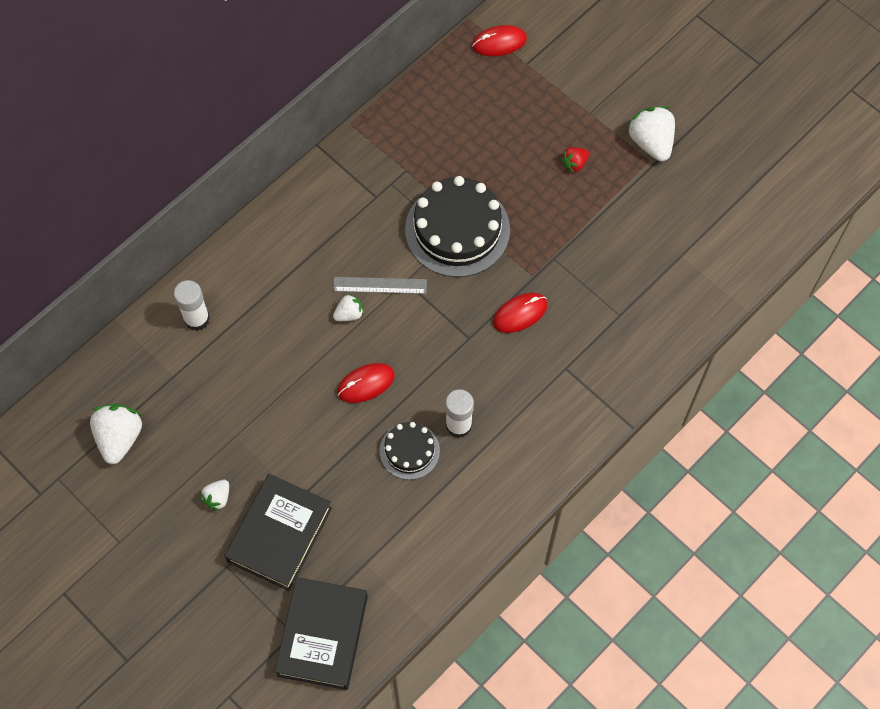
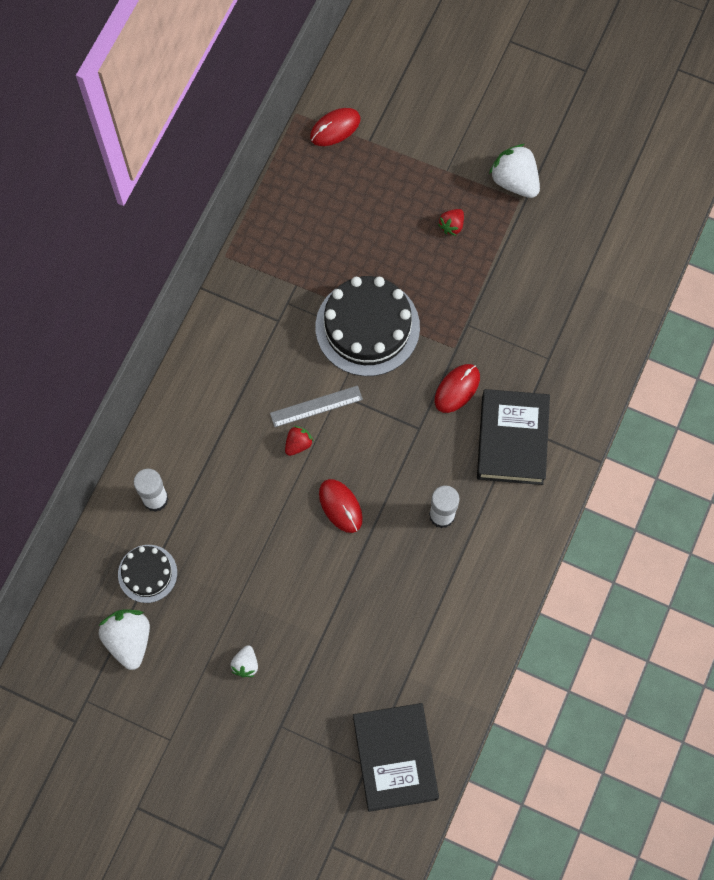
camera: 20 degrees left, 5 degrees up
black book [224,474,332,591] -> black book moved to [477,389,550,485]
white strawberry [333,294,364,321] -> red strawberry [285,426,314,456]
red mouse [337,363,395,403] -> red mouse turned 75 degrees counterclockwise [319,479,363,533]
black cake [380,422,440,480] -> black cake moved to [118,545,177,603]

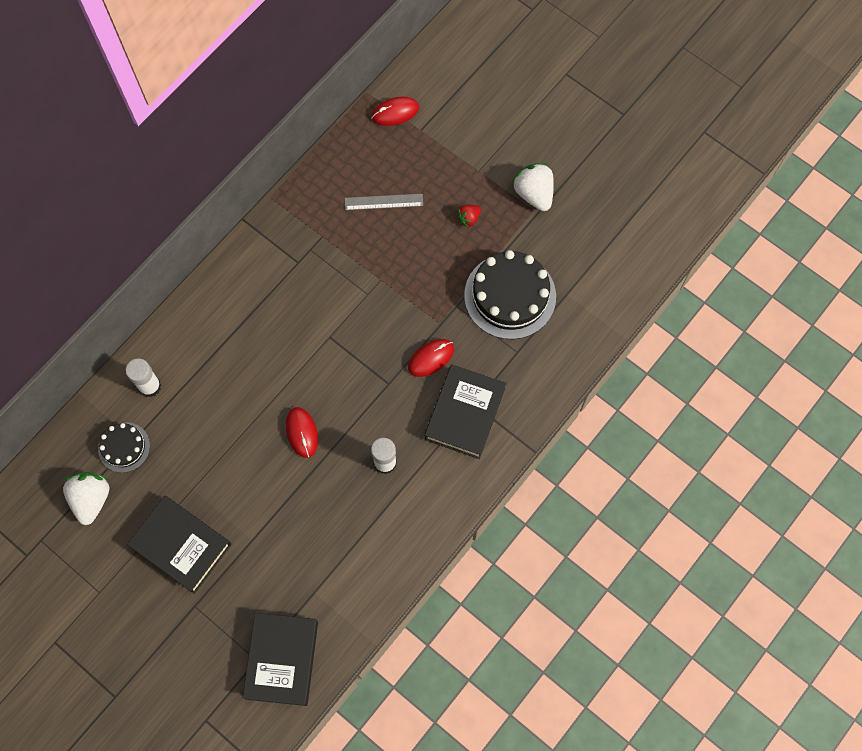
camera: 15 degrees right, 0 degrees up
white strawberry [230,645,258,678] -> black book [127,496,231,594]
grey ruler [270,385,363,427] -> grey ruler moved to [345,194,423,210]
red strawberry [285,426,314,456] -> none
black cake [316,276,420,376] -> black cake moved to [464,250,556,339]

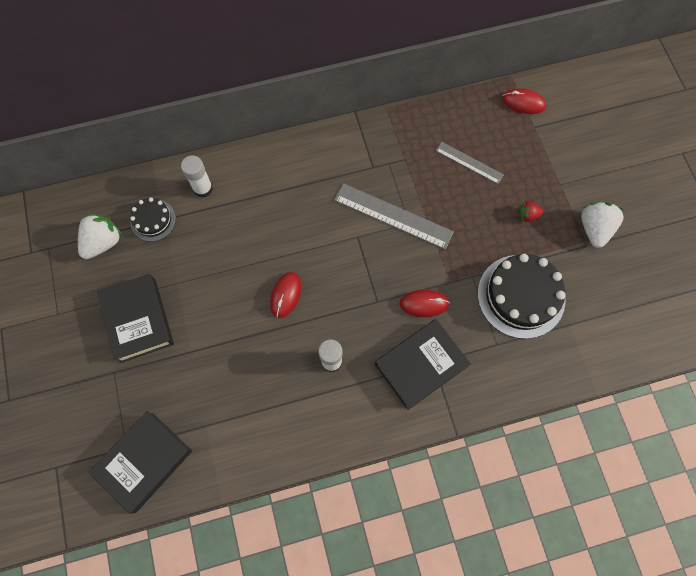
camera: 35 degrees right, 0 degrees up
none -> grey ruler [334,183,454,250]

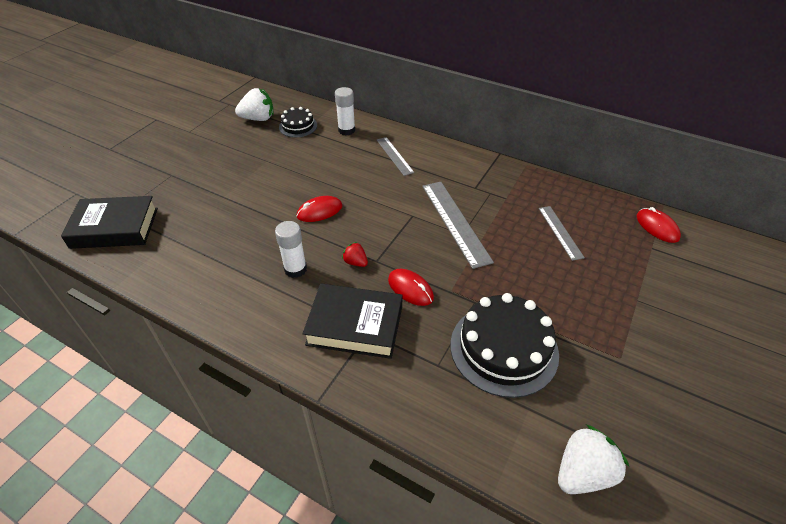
camera: 45 degrees right, 25 degrees down
black book [97,274,174,363] -> none
red strawberry [519,201,544,222] -> red strawberry moved to [342,242,368,267]
white strawberry [581,201,624,248] -> white strawberry moved to [558,425,629,494]
none -> grey ruler [377,137,414,176]

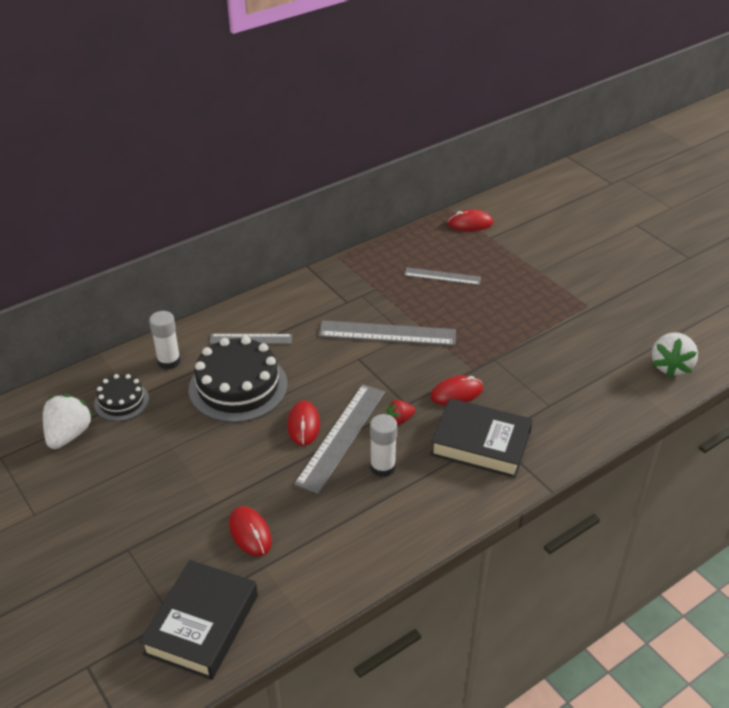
camera: 65 degrees left, 5 degrees down
black book [303,283,403,359] -> black book turned 75 degrees clockwise [430,398,533,478]
black cake [450,293,559,398] -> black cake moved to [189,336,288,423]
white strawberry [558,425,629,494] -> white strawberry turned 150 degrees counterclockwise [652,332,698,378]
none -> red mouse [229,506,272,556]
none -> grey ruler [294,384,385,494]

